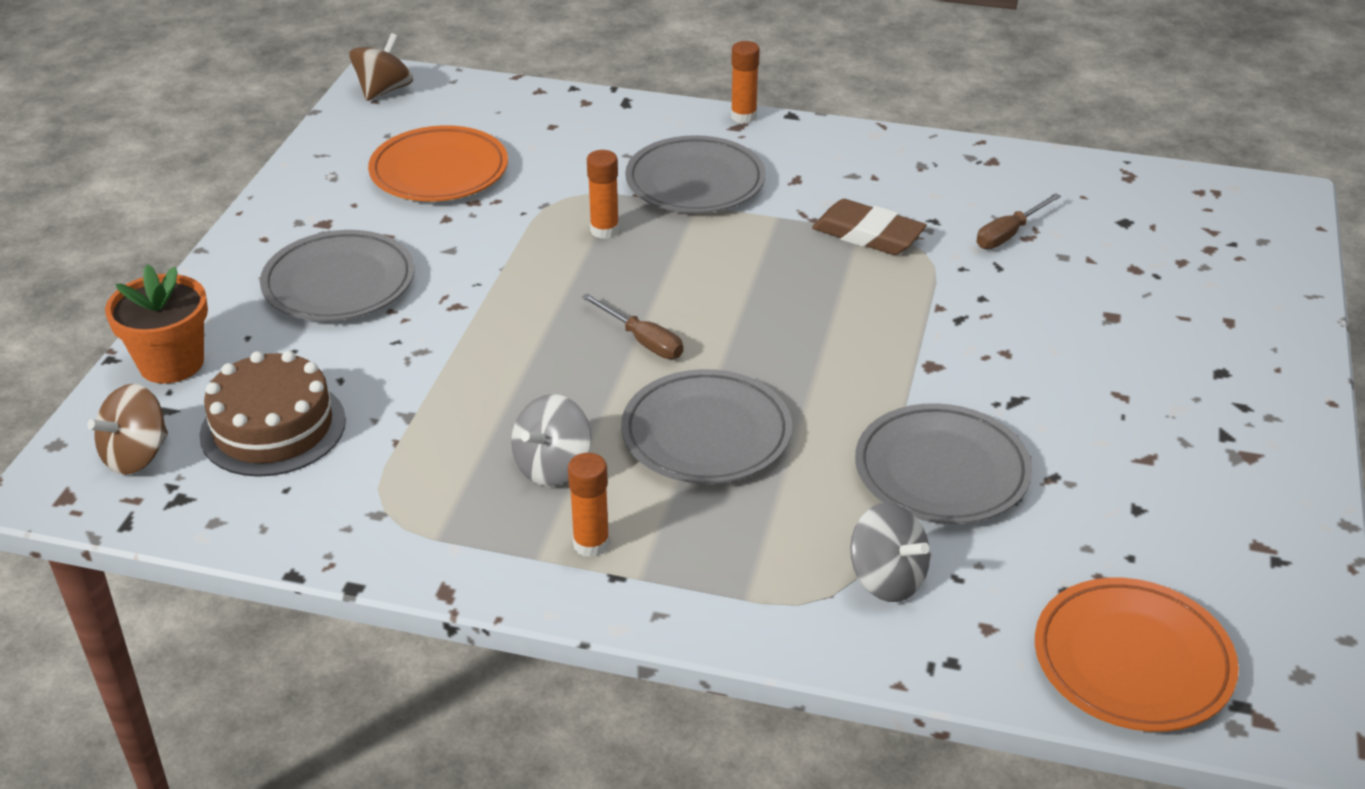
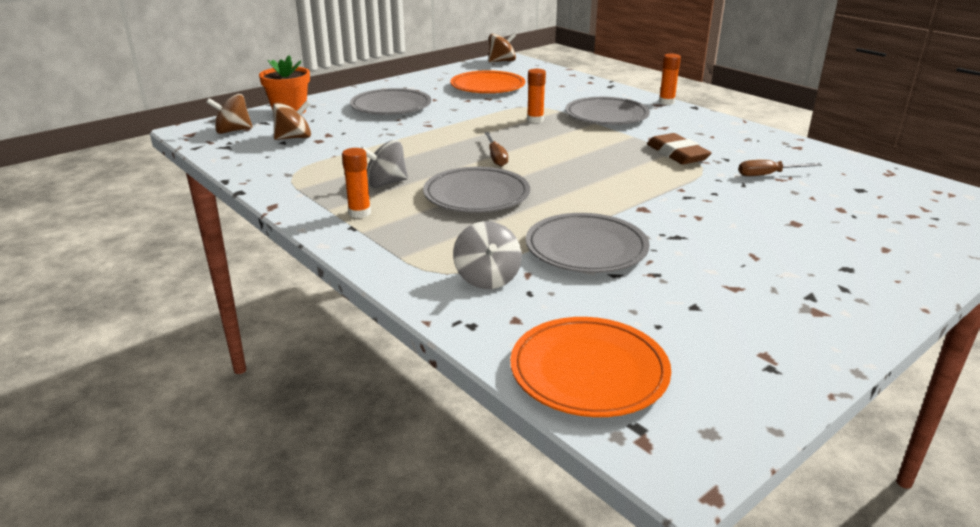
camera: 35 degrees right, 10 degrees down
brown cake [199,351,346,477] -> brown spinning top [272,101,311,140]

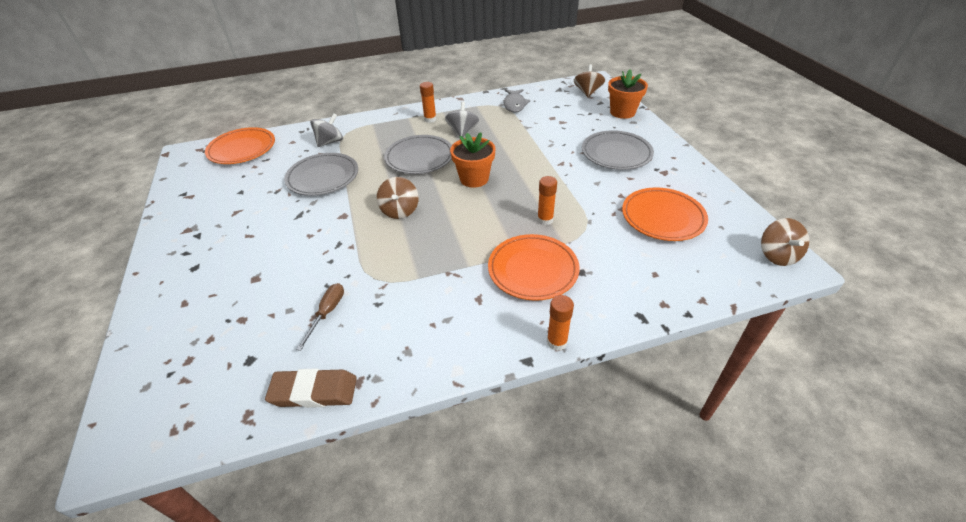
camera: 115 degrees right, 15 degrees up
brown spinning top [272,101,311,140] -> brown spinning top moved to [377,177,419,219]
grey spinning top [453,221,522,289] -> grey spinning top turned 120 degrees clockwise [310,113,343,147]
brown screwdriver [484,132,508,167] -> orange flower pot [450,133,496,188]
grey plate [565,97,650,125] -> orange plate [488,234,579,301]
brown eraser [647,133,712,164] -> brown eraser moved to [265,368,357,408]
none -> grey fish [504,89,530,113]

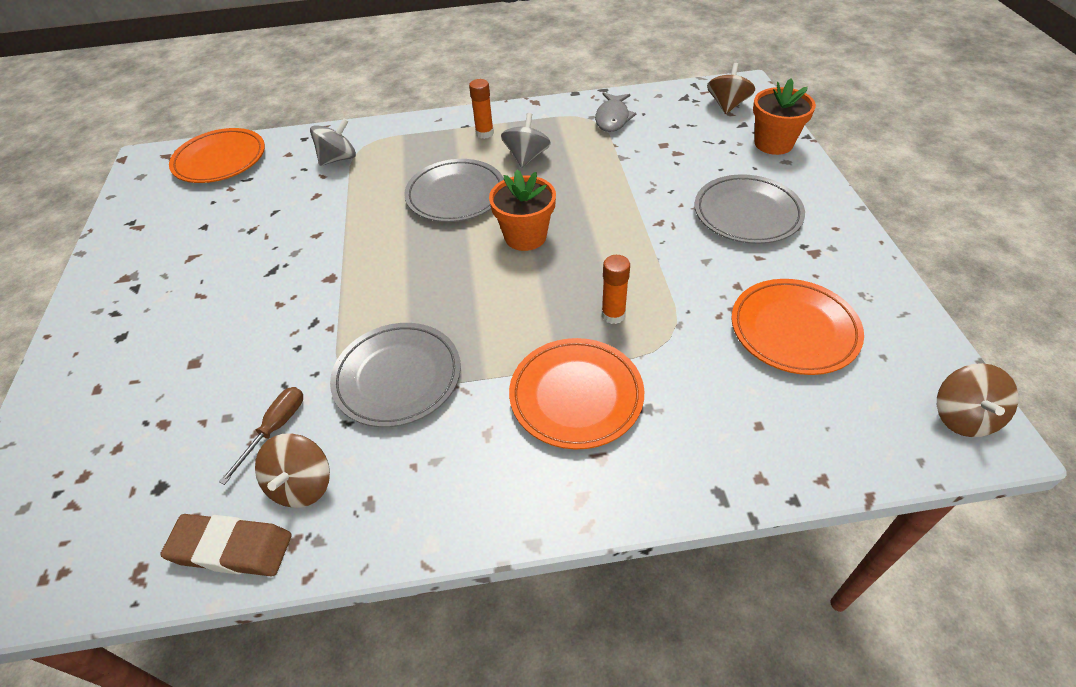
camera: 10 degrees right, 5 degrees up
grey plate [284,153,358,196] -> grey plate moved to [330,323,461,427]
brown spinning top [377,177,419,219] -> brown spinning top moved to [255,433,330,508]
orange glue stick [547,295,574,351] -> none

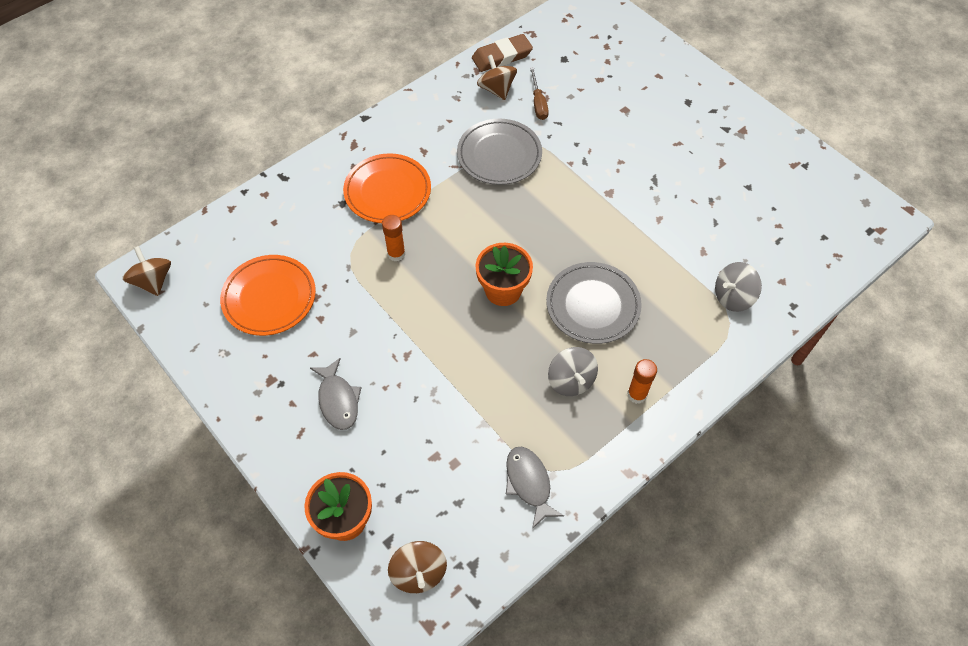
camera: 145 degrees right, 10 degrees up
orange plate [169,128,265,183] -> none
grey spinning top [310,118,356,166] -> grey spinning top turned 45 degrees clockwise [715,262,762,312]
grey plate [694,174,805,244] -> grey fish [310,358,362,430]

